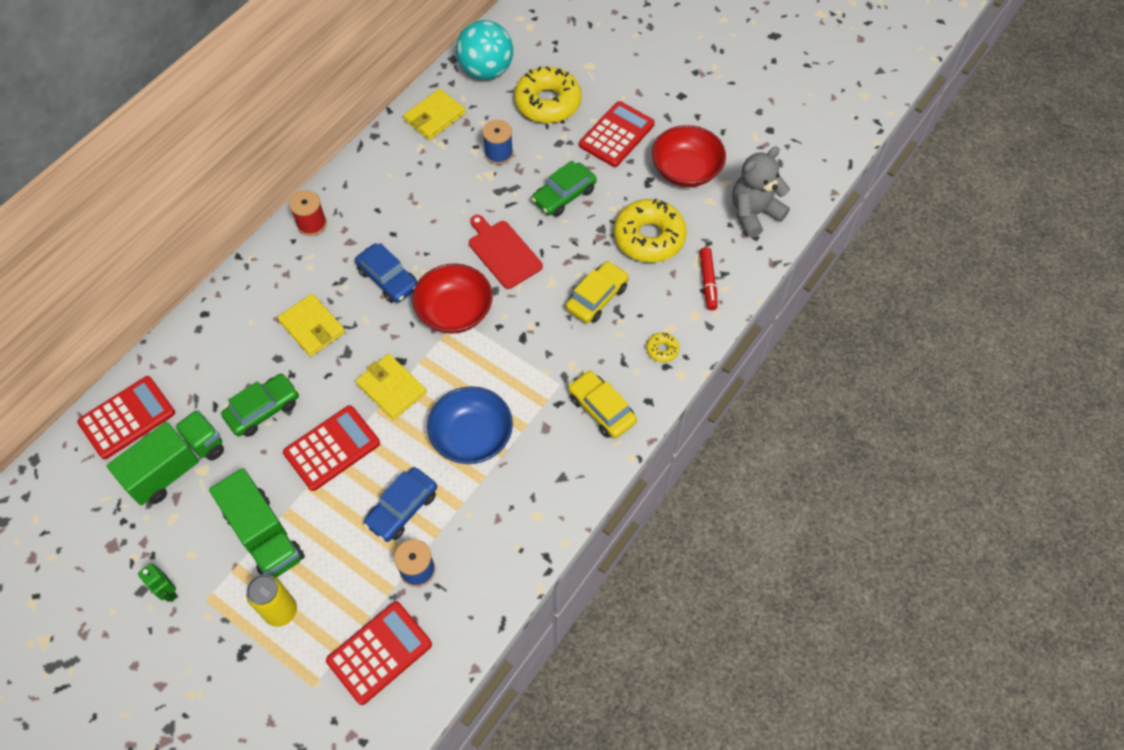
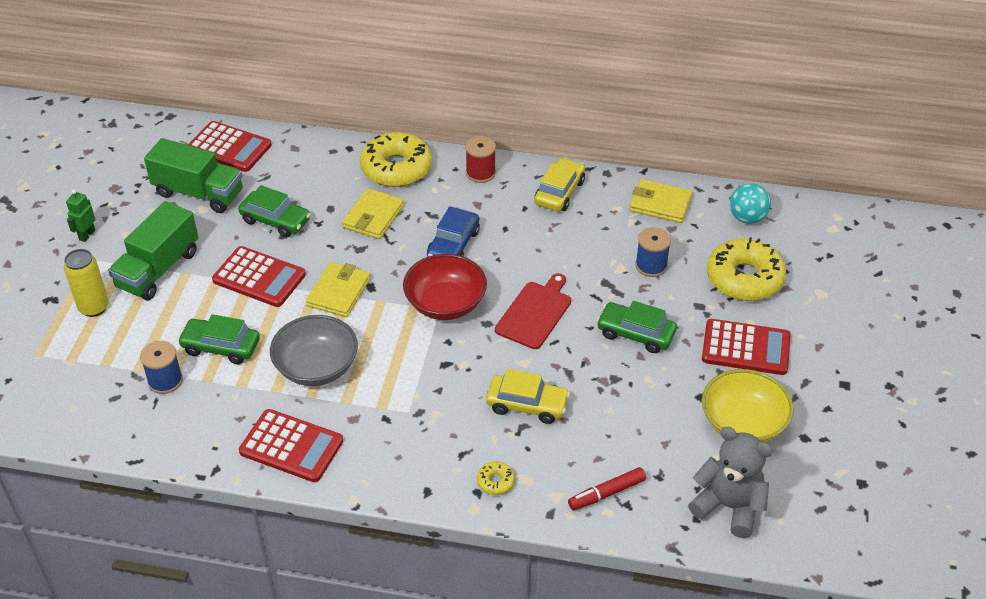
camera: 65 degrees right, 15 degrees down
red calculator [326,601,432,705] -> red calculator moved to [239,409,343,482]
blue car [364,467,437,542] -> green car [178,314,260,364]
blue bowl [427,386,513,464] -> grey bowl [270,315,358,386]
turquoise ball [456,20,513,80] -> turquoise ball [730,183,771,224], size x0.63
yellow car [568,370,637,439] -> yellow car moved to [534,158,585,211]
yellow donut [614,199,687,263] -> yellow donut moved to [360,132,432,187]
red bowl [652,125,726,187] -> yellow bowl [702,369,794,442]

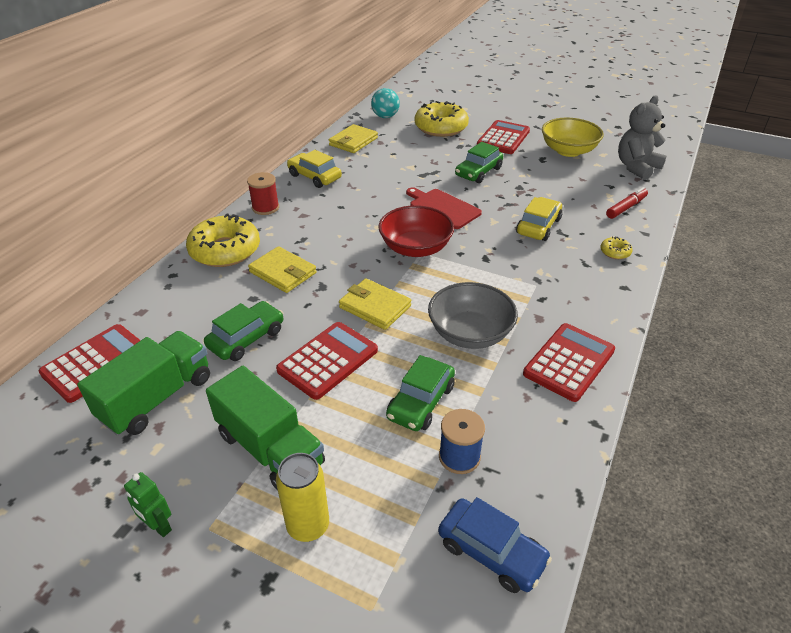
camera: 75 degrees left, 5 degrees down
blue car [427,206,480,257] -> blue car moved to [438,497,552,593]
red marker [568,467,646,510] -> red marker turned 120 degrees counterclockwise [606,187,648,219]
blue spool [635,227,671,277] -> none

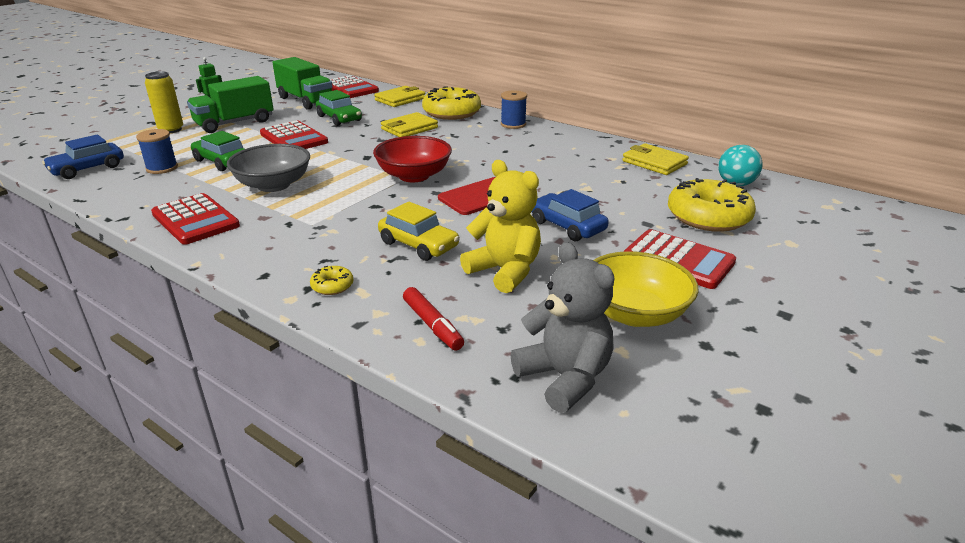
camera: 100 degrees right, 10 degrees down
red spool [247,172,279,215] -> blue spool [501,90,527,129]
yellow car [287,150,342,188] -> none
yellow wallet [339,278,411,330] -> yellow wallet moved to [374,86,425,107]
green car [455,142,503,183] -> blue car [532,189,609,241]
none -> yellow teddy bear [460,160,541,293]

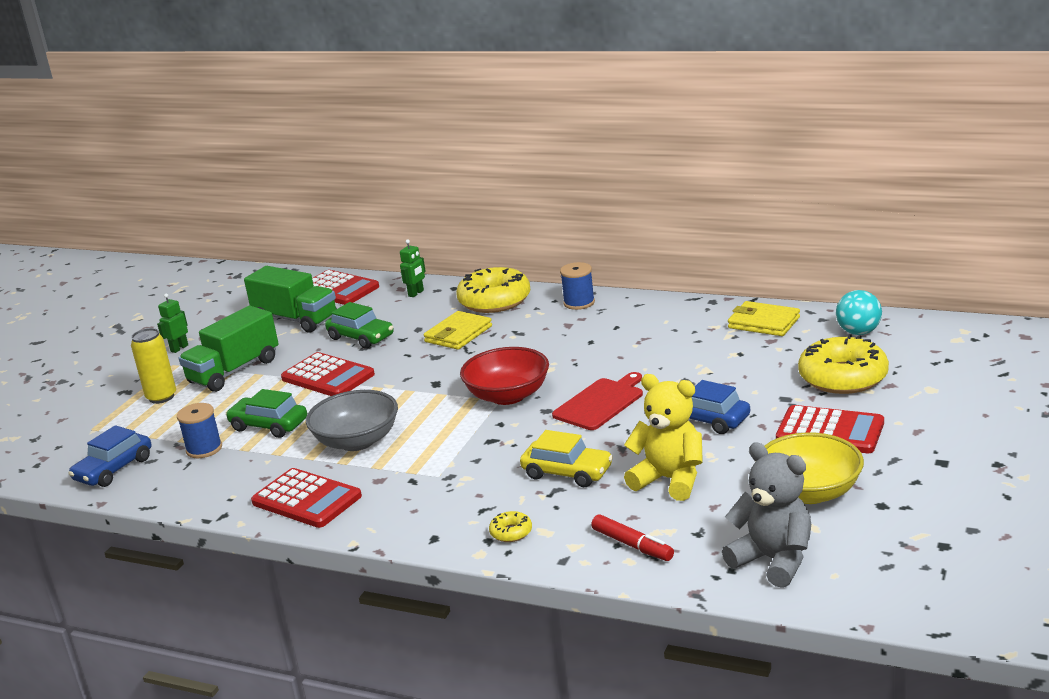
camera: 10 degrees left, 5 degrees down
yellow wallet [374,86,425,107] -> green robot [400,239,426,297]

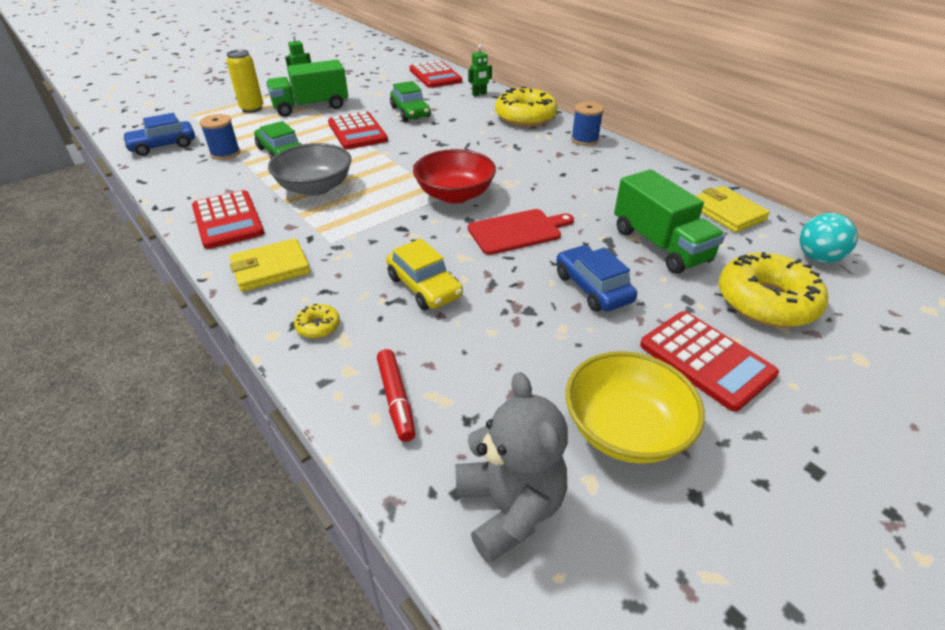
camera: 25 degrees right, 15 degrees up
green truck [244,266,337,333] -> green truck moved to [614,169,725,274]
yellow wallet [424,311,492,350] -> yellow wallet moved to [230,238,310,292]
yellow teddy bear [624,374,703,501] -> none

